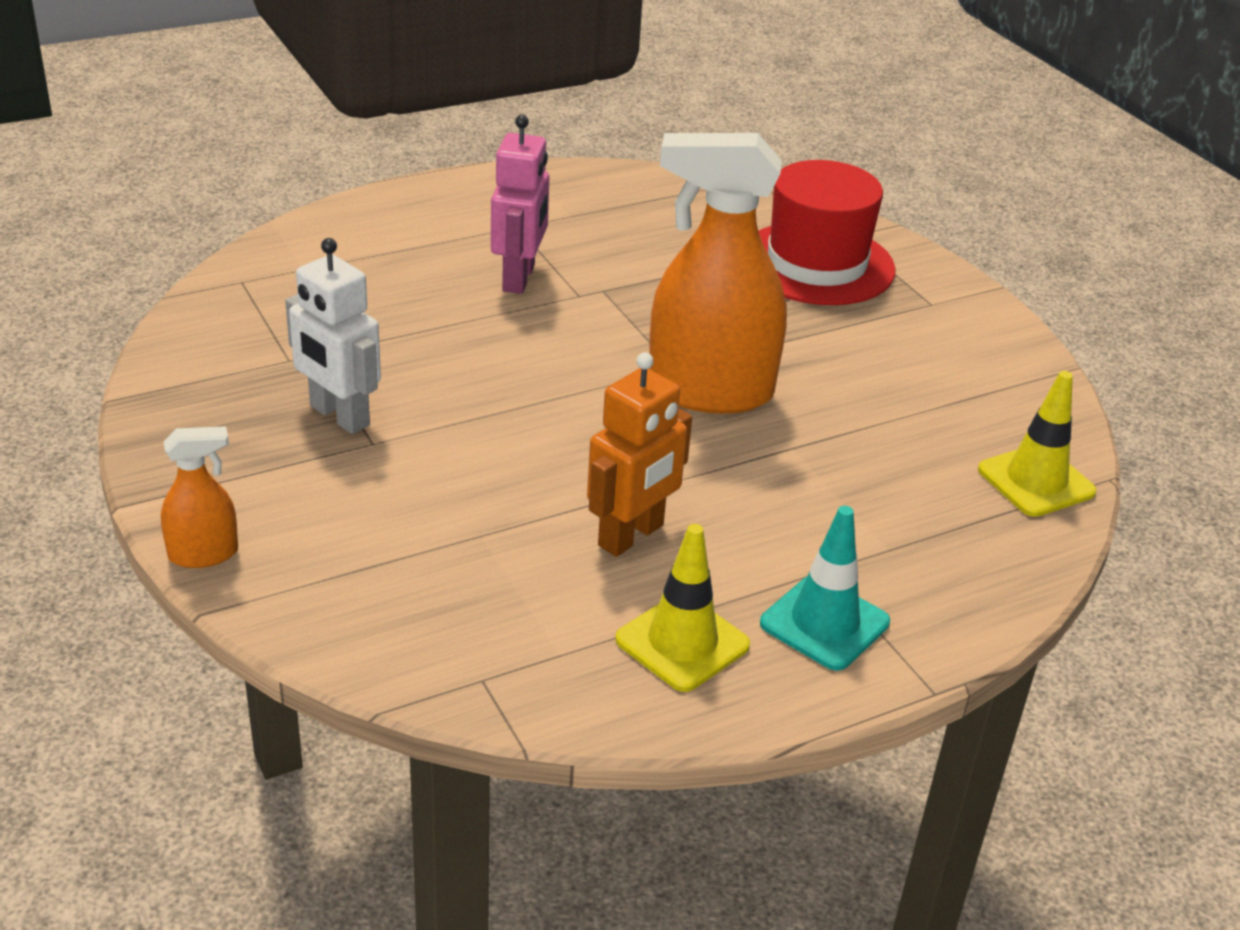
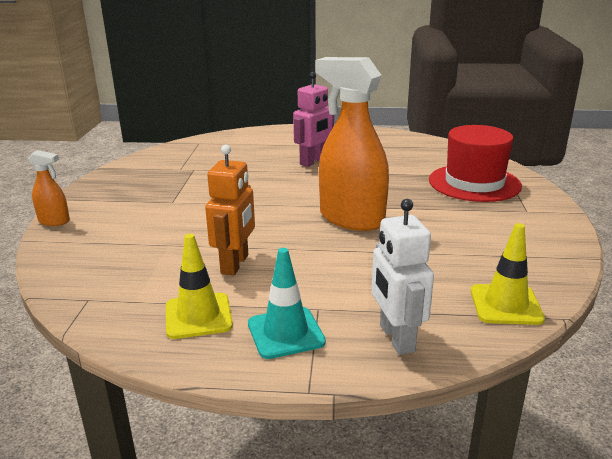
camera: 35 degrees right, 10 degrees down
white robot [285,238,381,434] -> white robot moved to [372,199,434,355]
orange robot [587,352,692,557] -> orange robot turned 60 degrees counterclockwise [205,145,255,275]

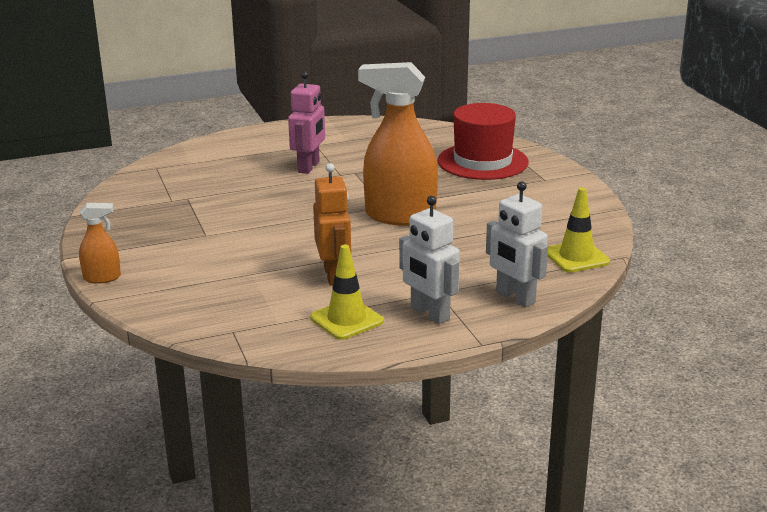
camera: 25 degrees left, 0 degrees up
turquoise traffic cone [248,248,326,359] -> white robot [399,196,460,324]

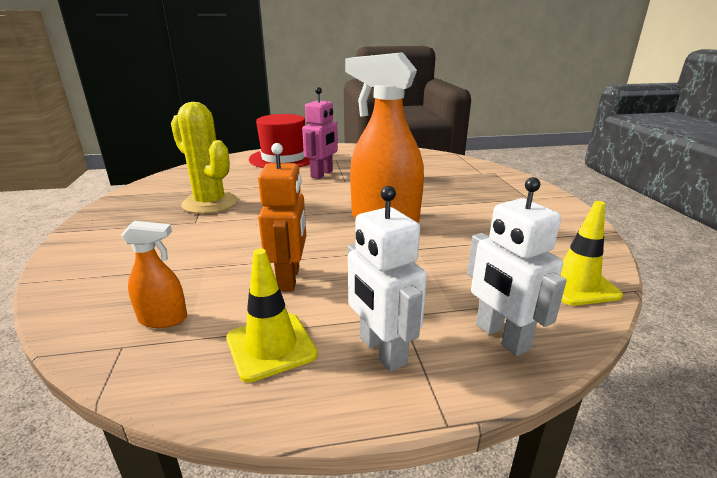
camera: 10 degrees right, 0 degrees up
orange spray bottle [79,203,121,284] -> orange spray bottle moved to [121,221,187,328]
red hat [438,103,529,180] -> red hat moved to [249,114,310,168]
none -> yellow cactus [171,102,238,214]

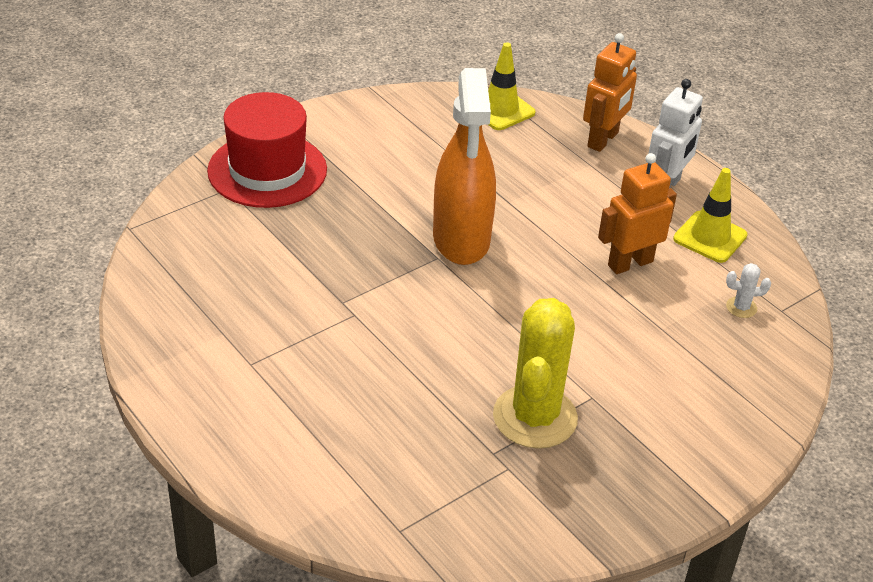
camera: 120 degrees left, 15 degrees up
orange spray bottle [121,221,187,328] -> white cactus [726,263,771,318]
red hat [249,114,310,168] -> red hat moved to [207,92,327,208]
pink robot [302,87,338,179] -> none
white robot [467,177,567,356] -> orange robot [583,33,637,152]

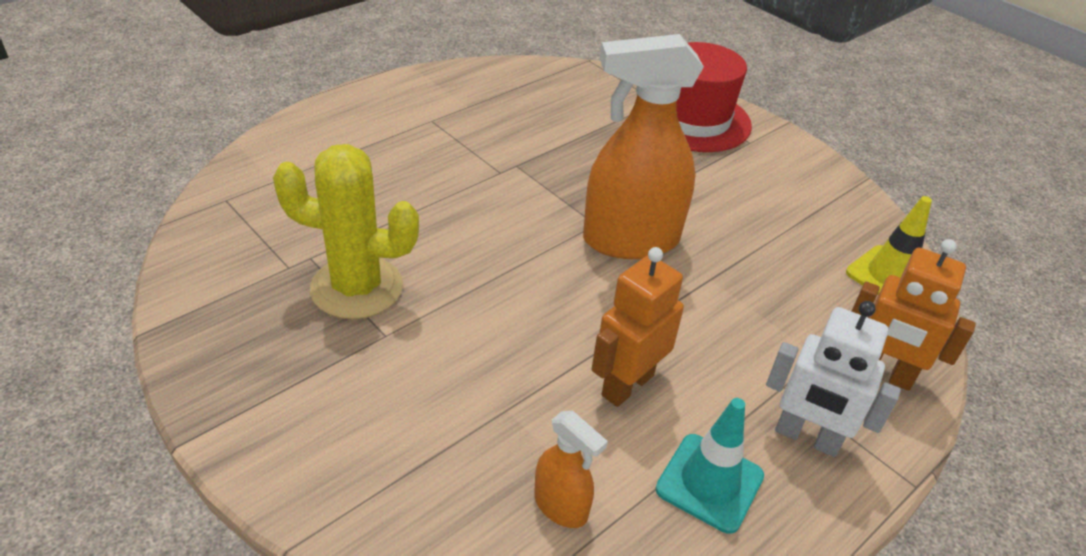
camera: 85 degrees right, 0 degrees up
orange robot [598,153,677,274] -> orange robot turned 105 degrees counterclockwise [591,247,684,407]
yellow traffic cone [673,168,748,263] -> turquoise traffic cone [656,398,764,534]
white cactus [726,263,771,318] -> orange spray bottle [534,411,608,528]

